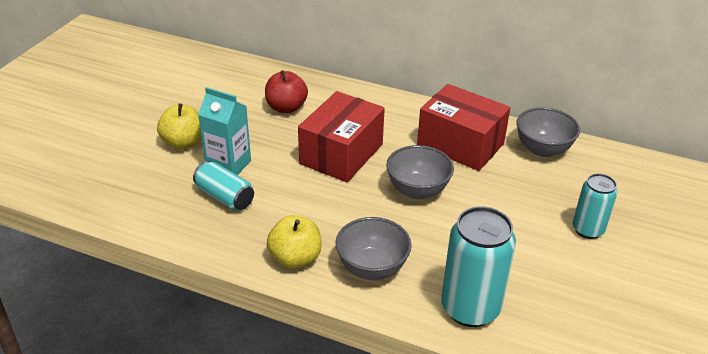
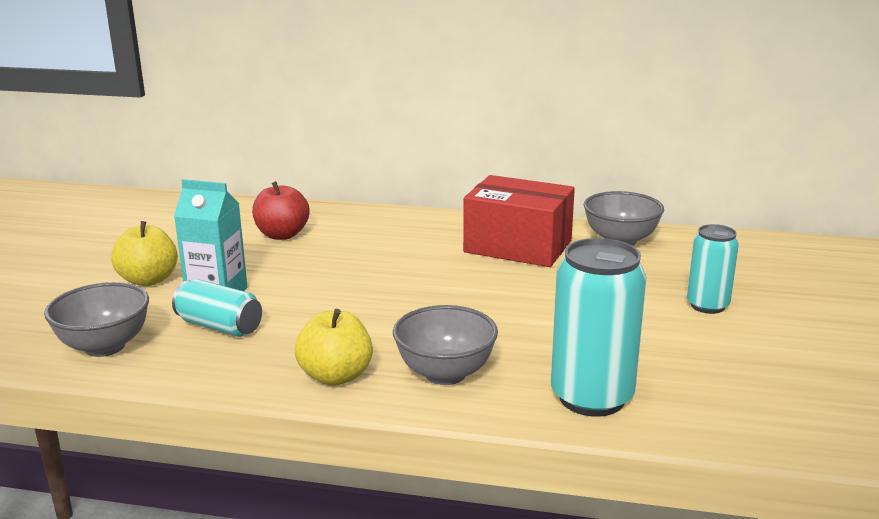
camera: 10 degrees left, 15 degrees down
red box [298,91,385,182] -> none
grey bowl [386,145,454,200] -> grey bowl moved to [44,282,149,357]

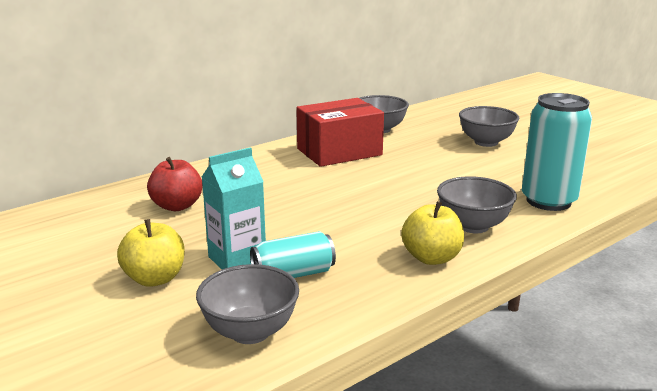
camera: 50 degrees left, 0 degrees up
turquoise can [687,224,739,314] -> grey bowl [459,106,519,147]

